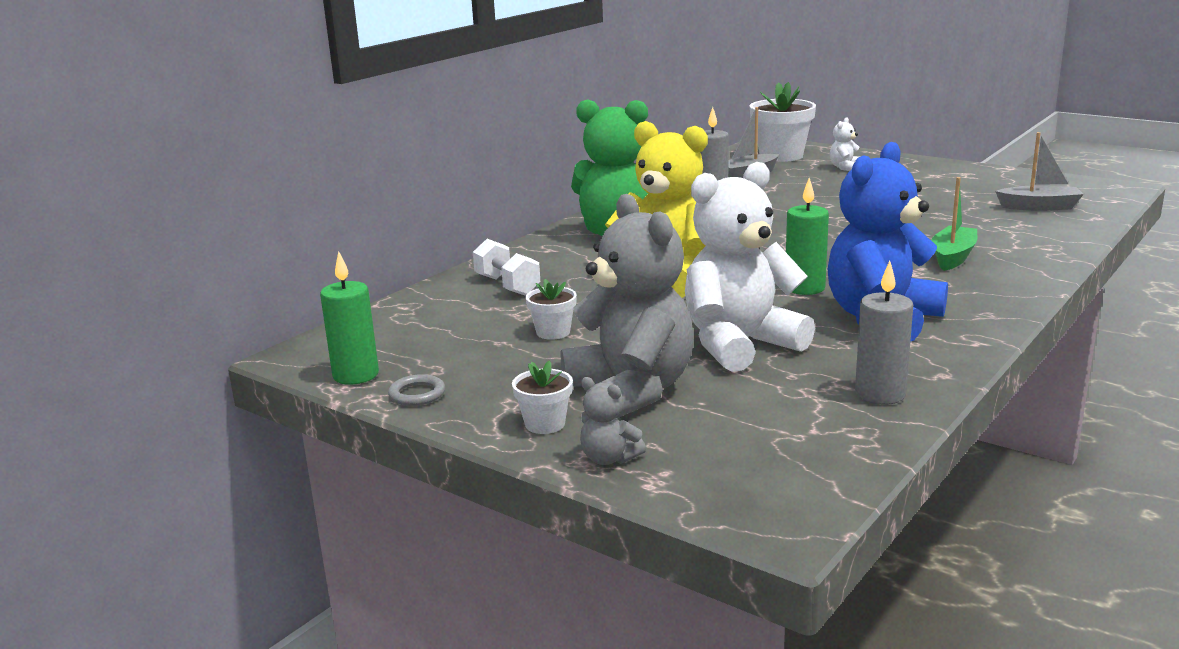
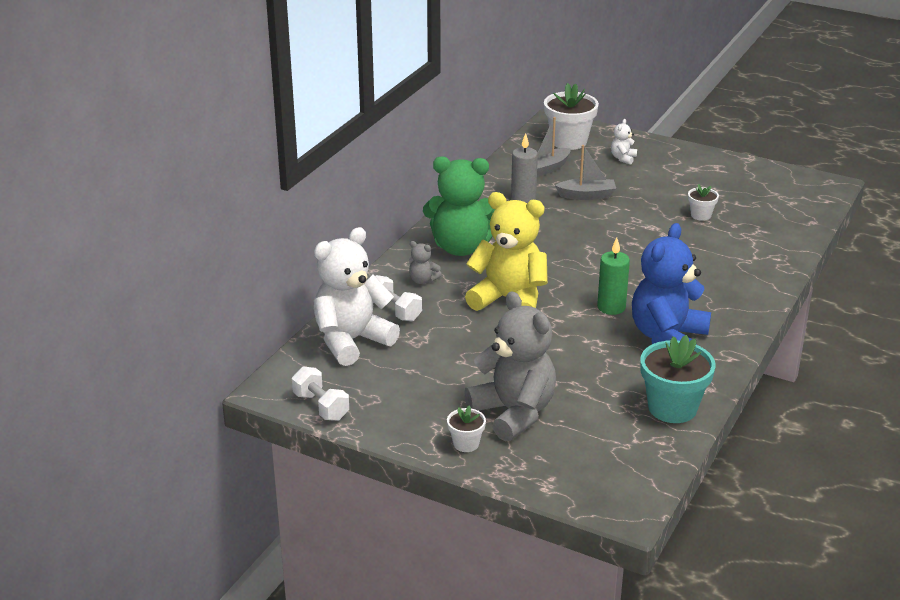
camera: 10 degrees left, 10 degrees up
green candle [320,251,379,385] -> white dumbbell [292,366,349,421]
grey ring [388,374,445,406] -> none
white flower pot [526,279,577,340] -> white flower pot moved to [688,184,719,221]
grey teddy bear [580,377,646,465] -> grey teddy bear moved to [409,241,442,284]
white teddy bear [685,162,815,372] -> white teddy bear moved to [314,227,400,366]
grey candle [855,261,913,405] -> turquoise flower pot [640,335,715,423]
green boat [931,177,977,271] -> none
grey boat [995,132,1084,211] -> grey boat moved to [555,145,616,200]

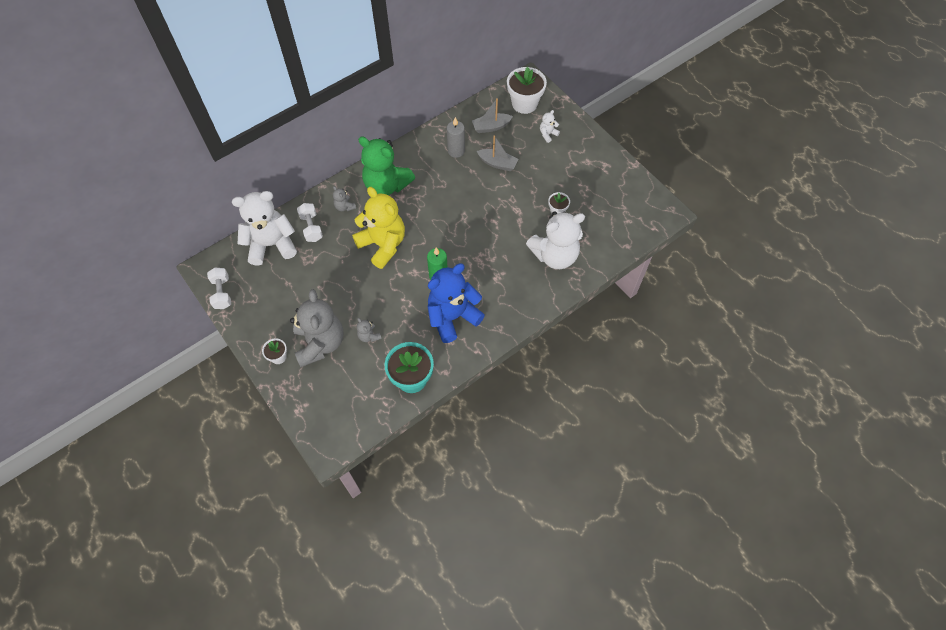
camera: 25 degrees right, 30 degrees up
none -> grey teddy bear [357,318,382,342]
none -> white teddy bear [526,211,585,269]

